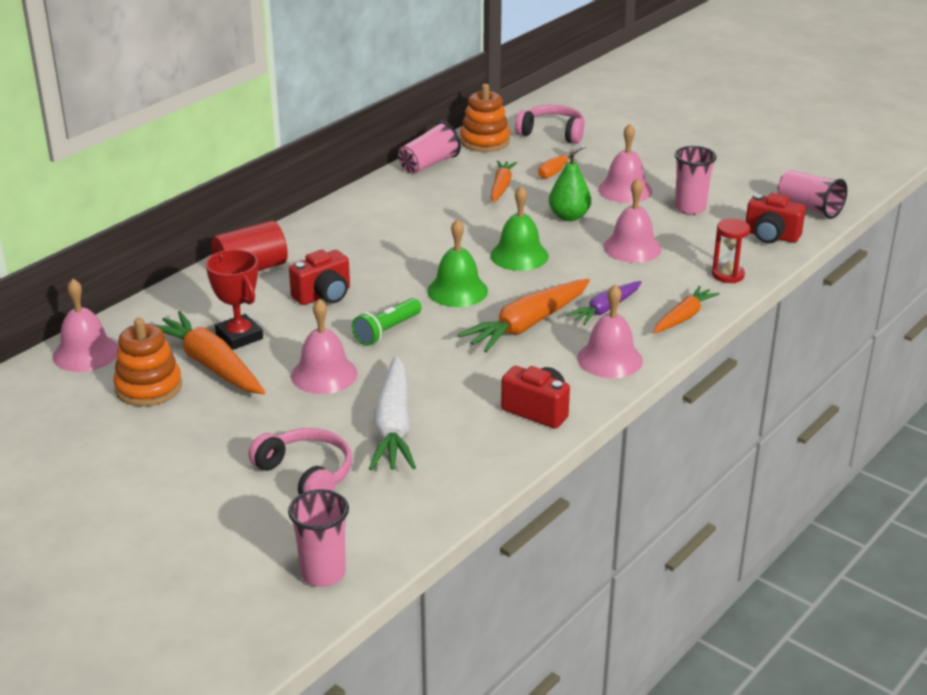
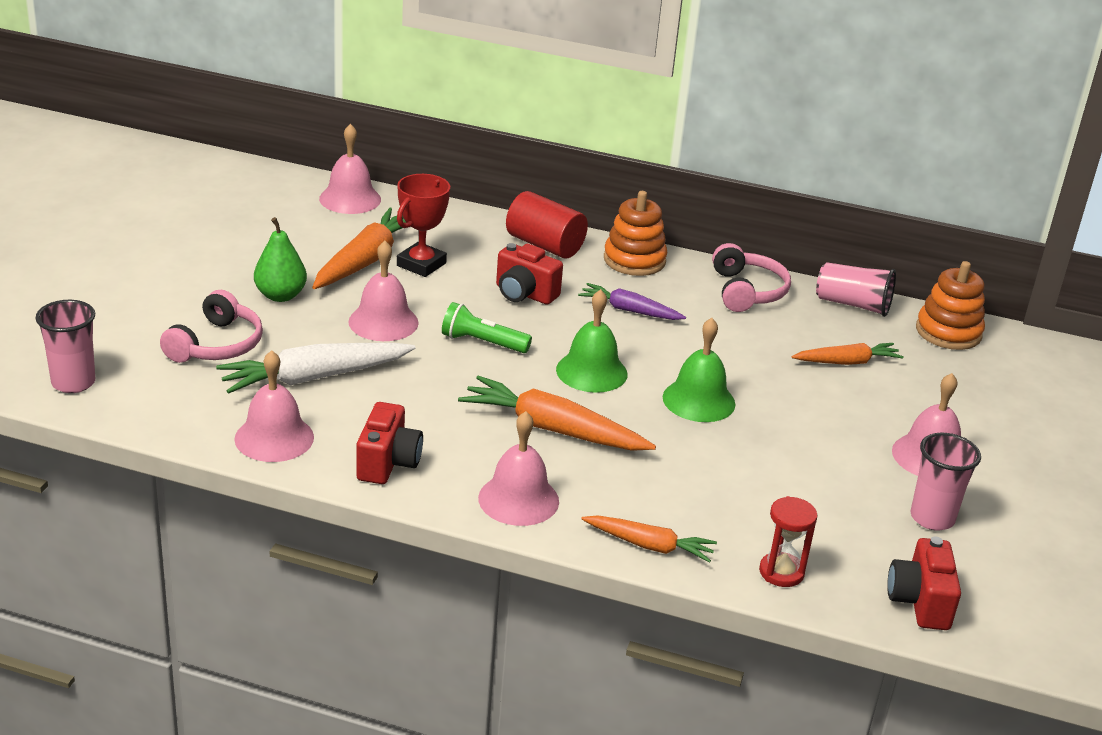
camera: 65 degrees right, 0 degrees up
orange stacking toy [113,318,182,407] -> orange stacking toy moved to [604,191,667,276]
pink headphones [515,105,585,144] -> pink headphones moved to [712,243,791,312]
orange screwdriver [538,145,586,179] -> none
green pear [549,152,591,221] -> green pear moved to [254,217,307,302]
purple carrot [566,281,642,325] -> purple carrot moved to [578,283,686,320]
pink bell [603,178,661,263] -> pink bell moved to [234,350,314,462]
pink cup [778,170,847,219] -> none

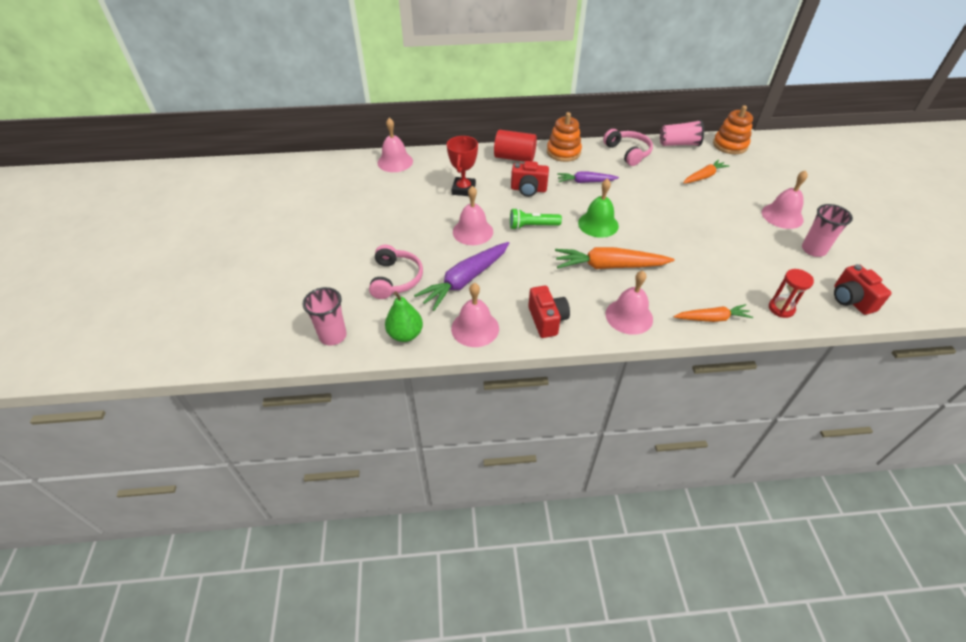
camera: 20 degrees left, 15 degrees up
white carrot [216,343,416,394] -> purple carrot [414,242,509,311]
green pear [254,217,307,302] -> green pear moved to [385,291,423,342]
orange carrot [312,207,406,289] -> none
green bell [663,318,735,422] -> none

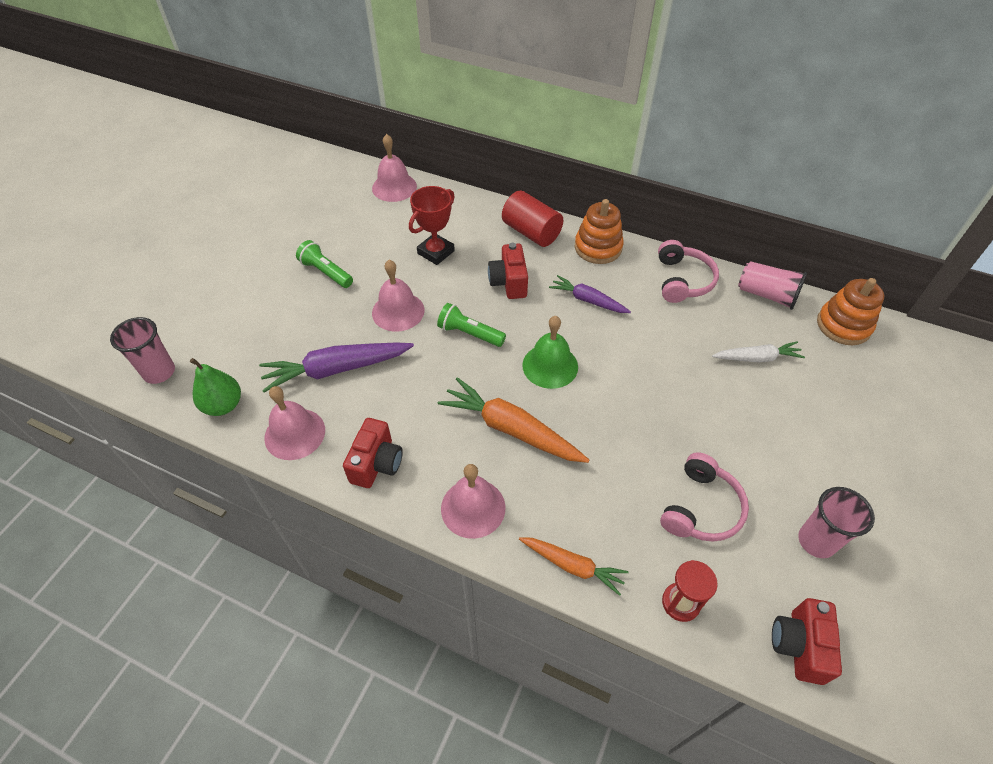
camera: 30 degrees right, 5 degrees up
pink headphones [369,245,423,299] -> pink headphones moved to [660,452,749,542]
red camera [511,161,549,197] -> red camera turned 45 degrees clockwise [488,243,528,299]
orange carrot [683,159,729,183] -> white carrot [712,341,805,362]
pink bell [762,170,808,229] -> none
none -> green flashlight [296,240,353,288]

